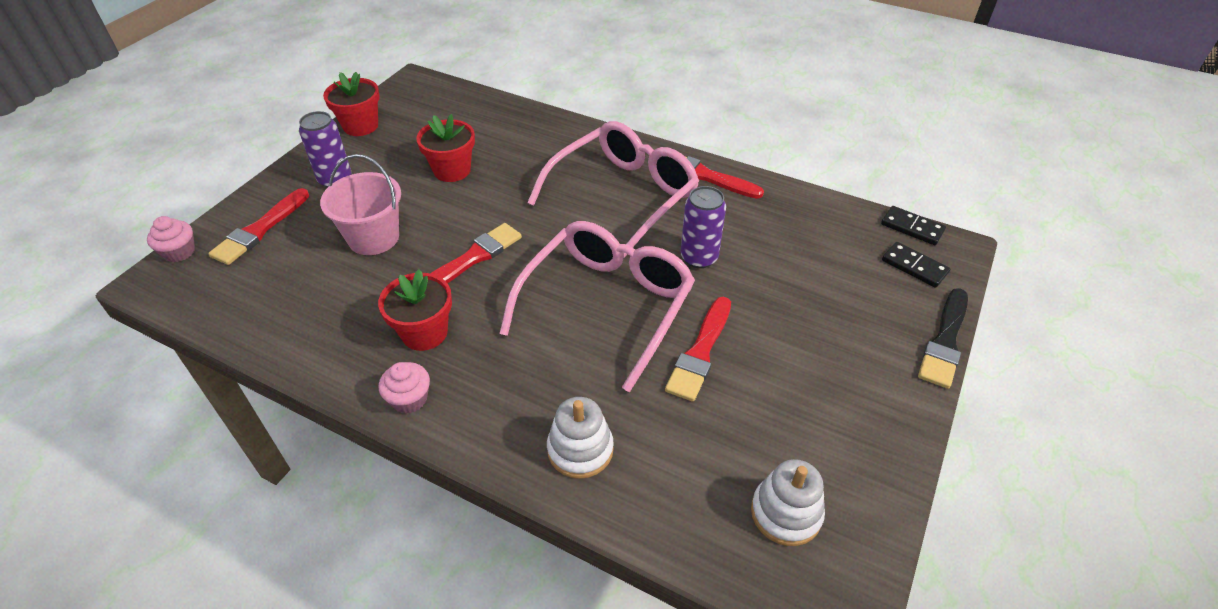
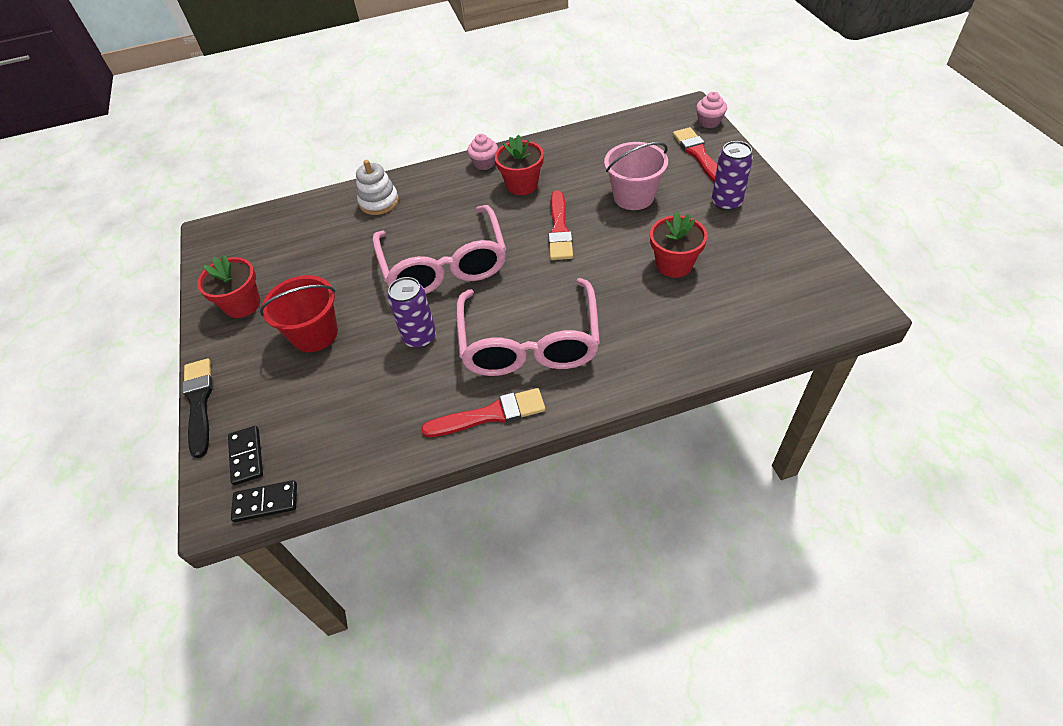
camera: 140 degrees right, 5 degrees up
red flower pot [323,72,380,136] -> red flower pot moved to [197,255,260,318]
red brush [665,297,731,401] -> none
white stacking toy [751,459,825,546] -> none
black domino [882,242,950,288] -> black domino turned 75 degrees clockwise [228,426,263,485]
none -> red bucket [260,275,338,352]

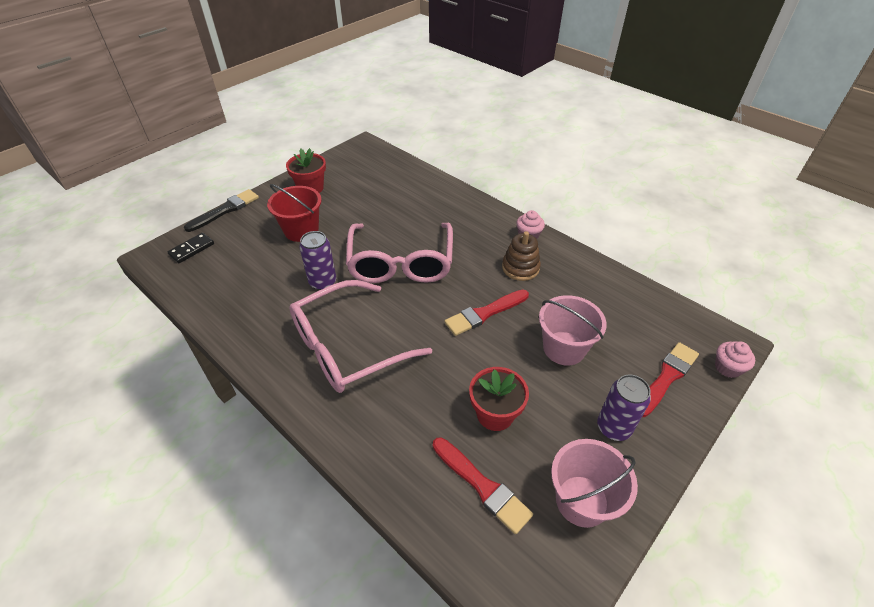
camera: 55 degrees right, 5 degrees down
black domino [231,480,297,522] -> none
white stacking toy [356,160,399,215] -> none
pink glasses [372,205,506,294] -> pink glasses turned 45 degrees counterclockwise [346,223,453,283]
red brush [421,388,546,437] -> red brush moved to [433,437,533,534]
red flower pot [495,135,544,195] -> brown stacking toy [502,231,541,281]
none -> pink bucket [551,439,638,528]

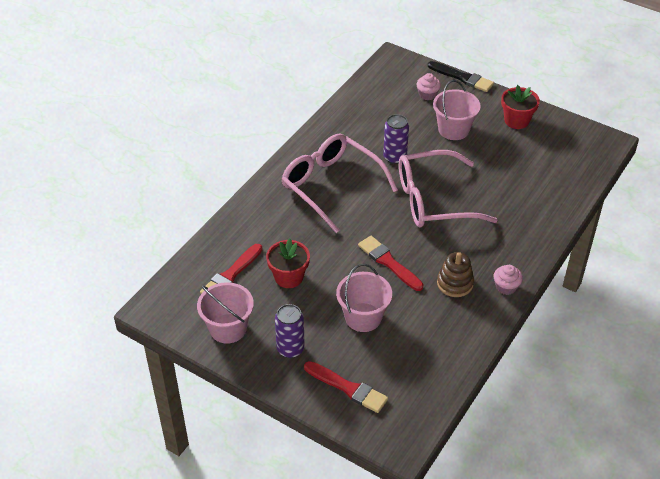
camera: 80 degrees right, 0 degrees up
black domino [167,233,214,263] -> none
red bucket [267,184,322,242] -> pink bucket [433,80,480,140]
pink cupcake [715,341,755,378] -> pink cupcake moved to [416,73,441,100]

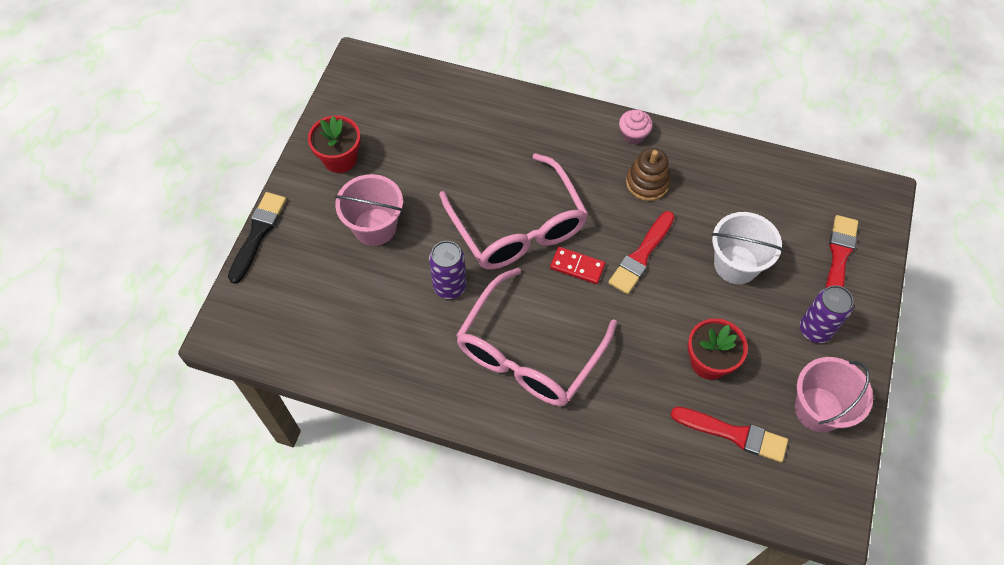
camera: 105 degrees left, 15 degrees up
pink bucket [336,264,392,332] -> white bucket [711,212,783,284]
pink cupcake [416,73,441,100] -> none
none -> red domino [550,247,605,284]

